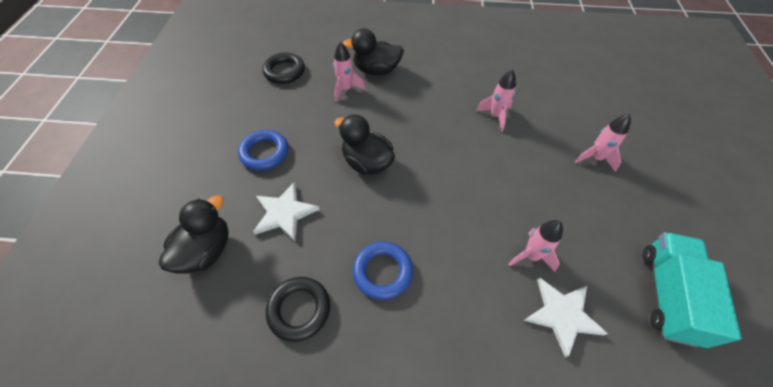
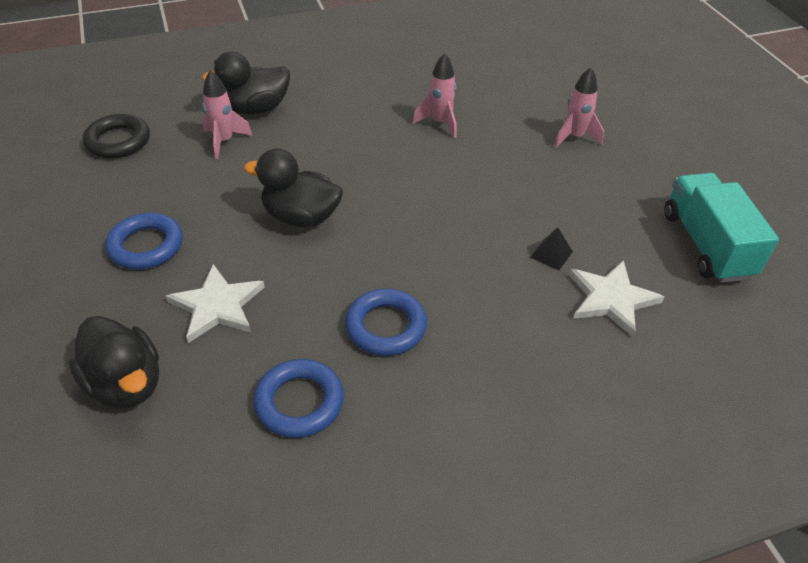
camera: 25 degrees left, 10 degrees down
black duck [159,195,229,274] -> black duck turned 135 degrees clockwise [69,316,159,408]
black ring [266,277,330,342] -> blue ring [254,359,344,438]
pink rocket [508,220,563,272] -> black pyramid [530,227,573,271]

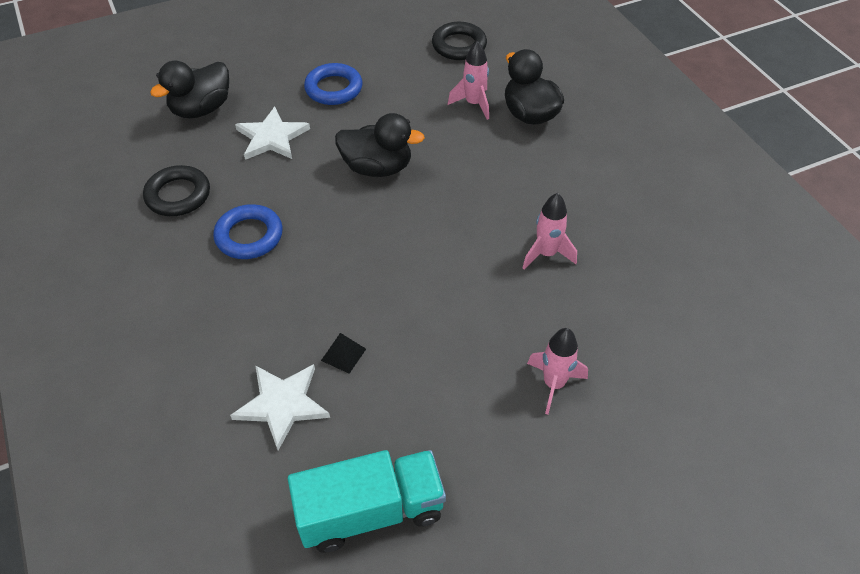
camera: 85 degrees right, 5 degrees up
black duck [244,148,343,227] -> black duck turned 90 degrees clockwise [335,113,425,177]
blue ring [254,359,344,438] -> black ring [143,165,210,216]

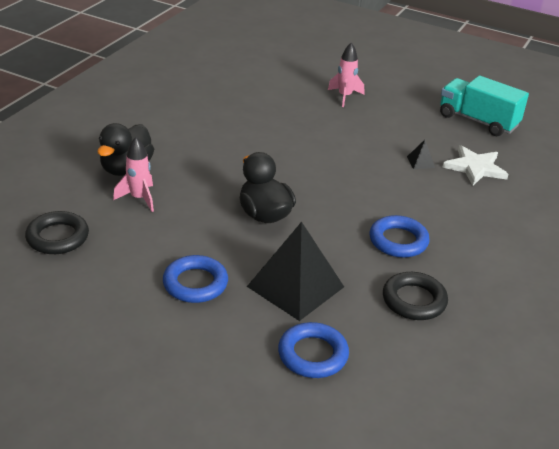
camera: 130 degrees left, 15 degrees down
black duck [150,61,229,118] -> blue ring [278,322,349,378]
white star [235,107,310,160] -> black pyramid [247,222,344,321]
pink rocket [522,193,577,270] -> none

